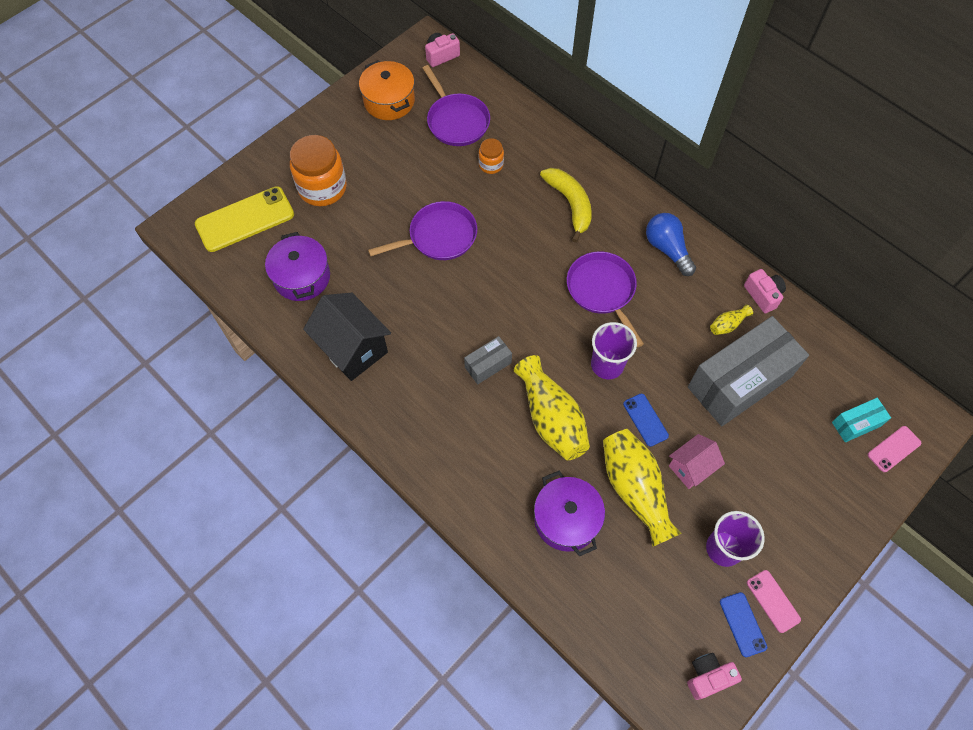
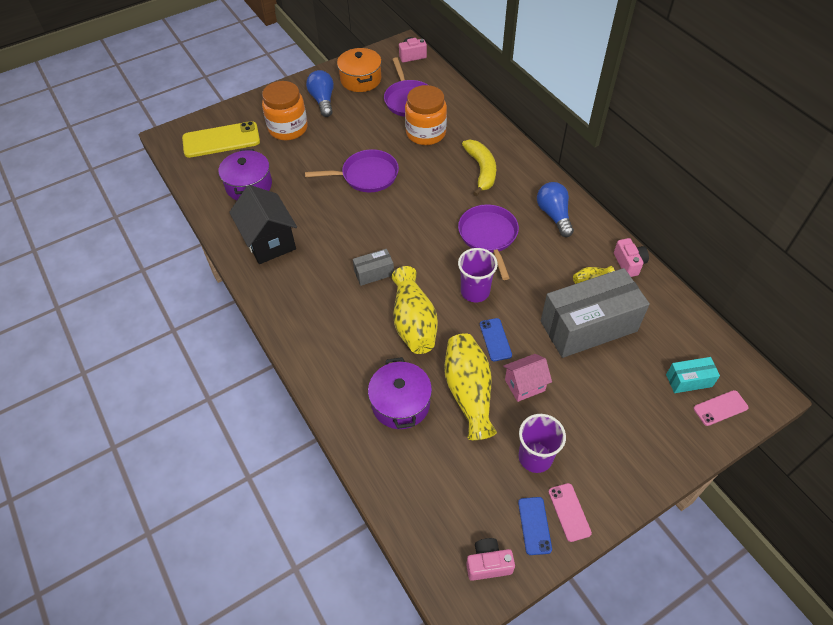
camera: 15 degrees right, 10 degrees down
orange jar [479,138,504,174] -> orange jar [405,85,447,145], size x1.97
none -> blue light bulb [306,70,334,117]

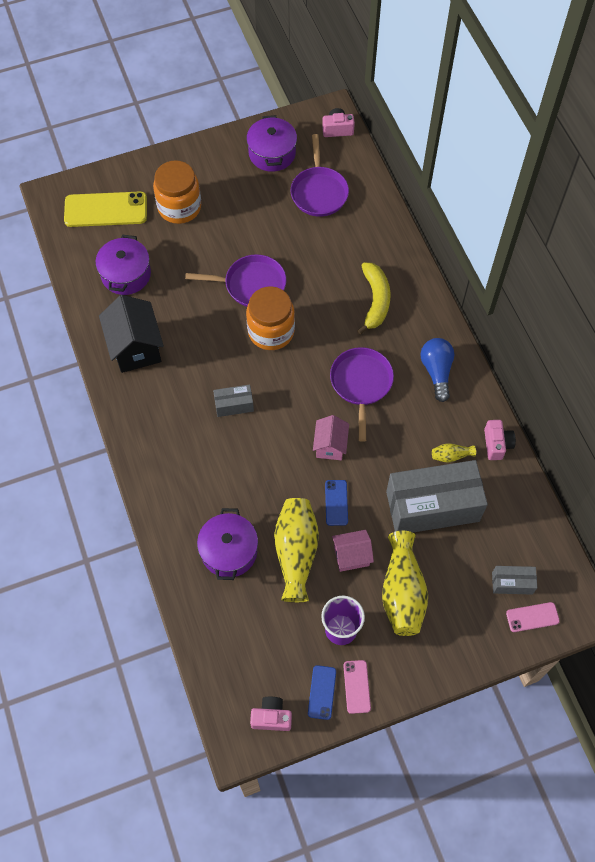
camera: 10 degrees right, 10 degrees up
blue light bulb [306,70,334,117] -> none
orange pot [337,48,381,92] -> purple pot [246,115,297,172]
yellow vase [392,266,438,354] -> yellow vase moved to [382,531,428,636]
orange jar [405,85,447,145] -> orange jar moved to [246,286,295,350]
purple cup [458,248,498,302] -> pink house [313,415,349,460]
turquoise box [666,357,720,393] -> grey box [492,566,537,595]

